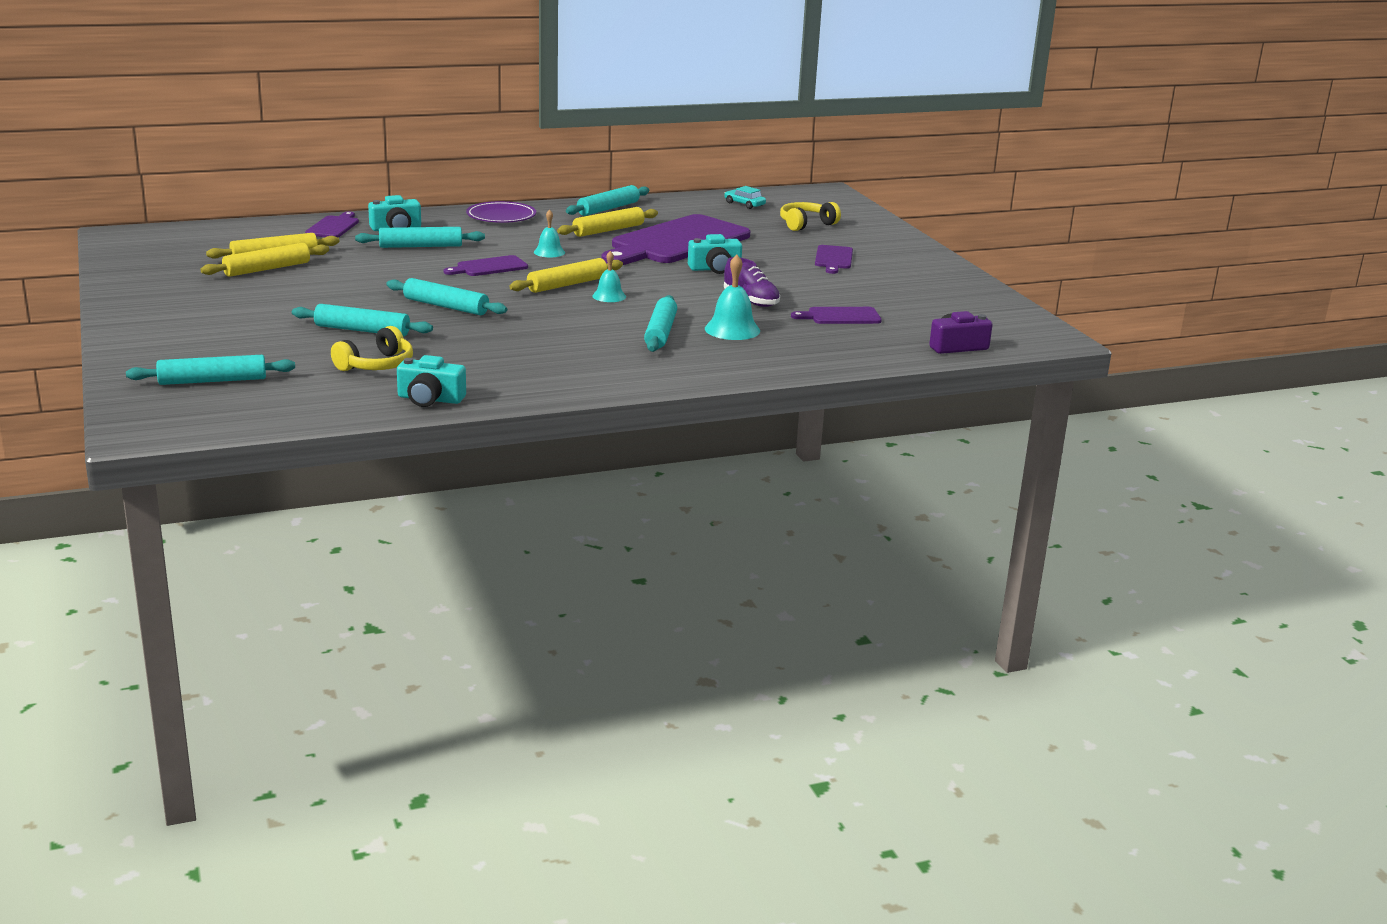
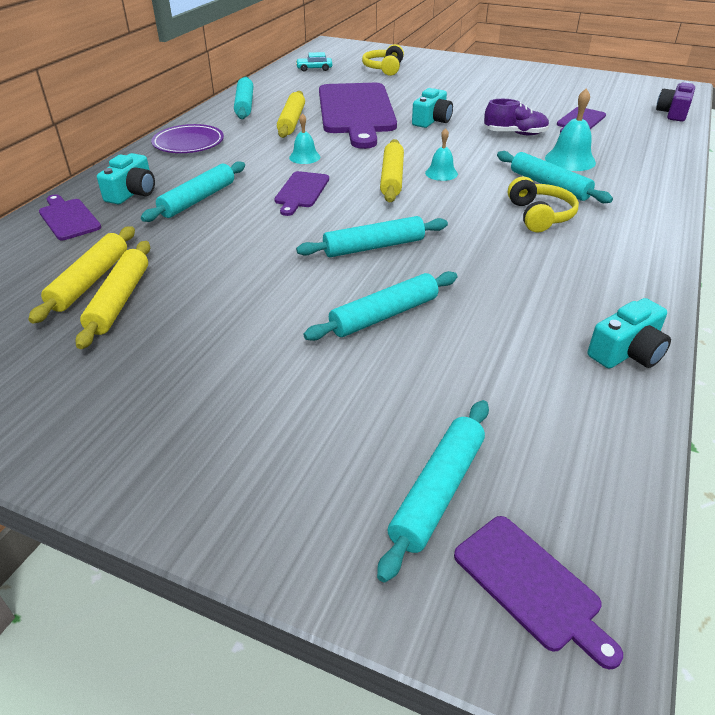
camera: 45 degrees left, 15 degrees up
yellow headphones [331,326,413,371] -> yellow headphones moved to [508,177,579,232]
purple cutting board [815,245,853,274] -> purple cutting board moved to [454,516,623,669]

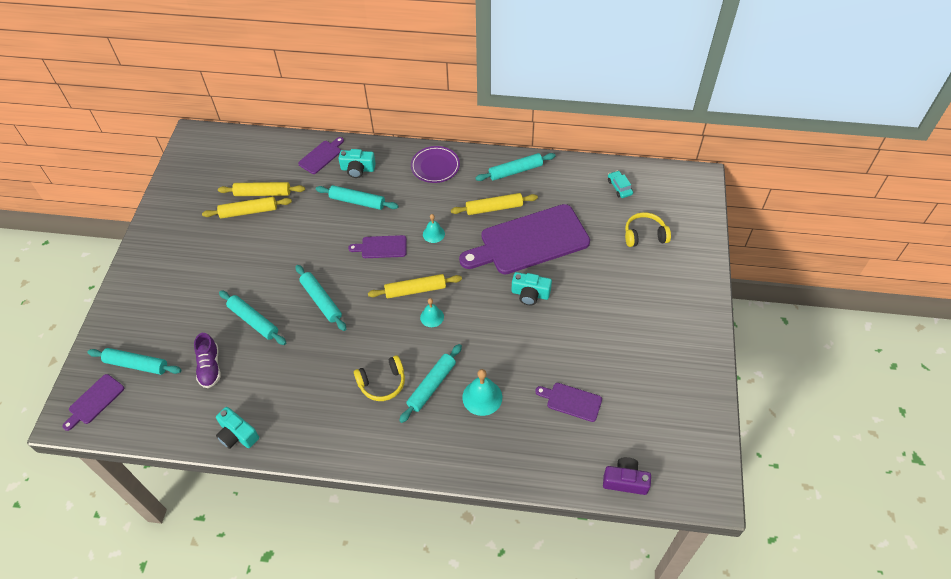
camera: 75 degrees right, 15 degrees up
purple shoe [484,99,549,135] -> purple shoe moved to [194,333,221,388]

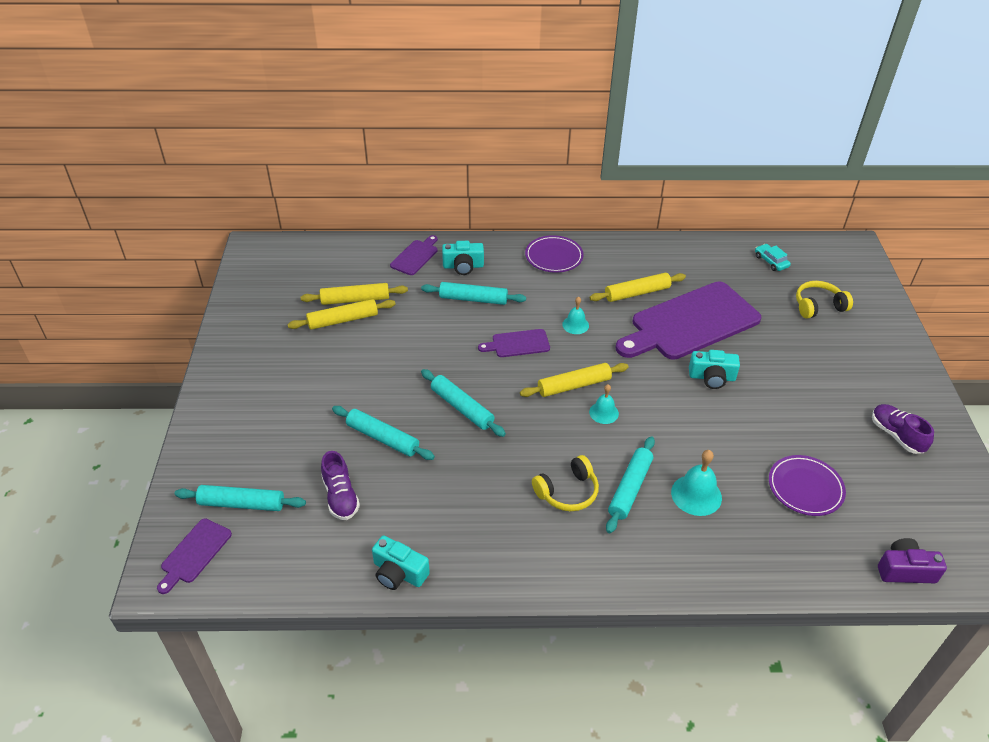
camera: 10 degrees left, 10 degrees down
turquoise rolling pin [476,153,555,181] -> none
purple cutting board [535,383,602,422] -> purple plate [769,455,846,516]
none -> purple shoe [872,404,934,454]

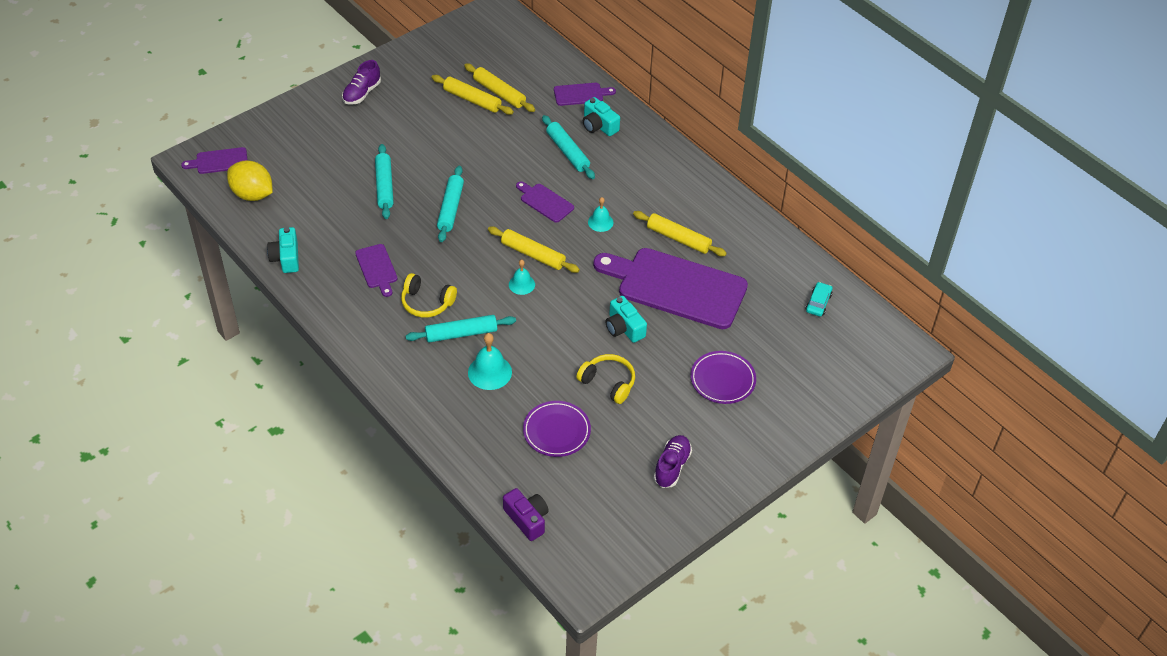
camera: 50 degrees right, 5 degrees up
turquoise rolling pin [175,485,306,511] -> none
purple shoe [321,451,360,520] -> purple shoe moved to [342,60,381,105]
purple plate [525,235,584,273] -> purple plate moved to [690,351,756,404]
yellow headphones [796,281,853,319] -> yellow headphones moved to [576,354,635,404]
none -> yellow lemon [227,161,273,201]
none -> purple cutting board [355,244,397,297]

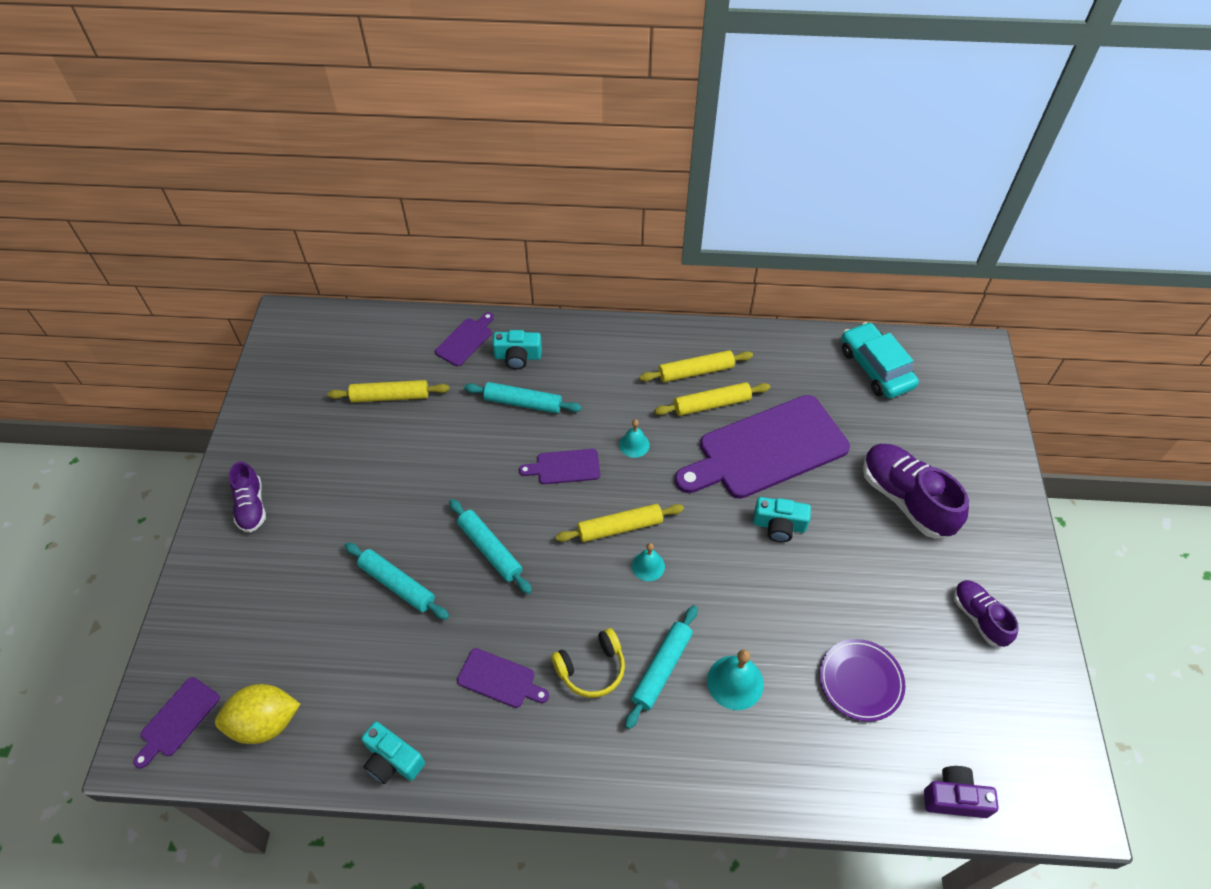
camera: 45 degrees left, 5 degrees up
yellow rolling pin [432,75,514,115] -> yellow rolling pin moved to [639,350,753,382]
yellow headphones [576,354,635,404] -> none
purple plate [690,351,756,404] -> purple shoe [863,444,969,538]
turquoise car [806,282,833,317] -> turquoise car [841,322,919,399], size x2.00

